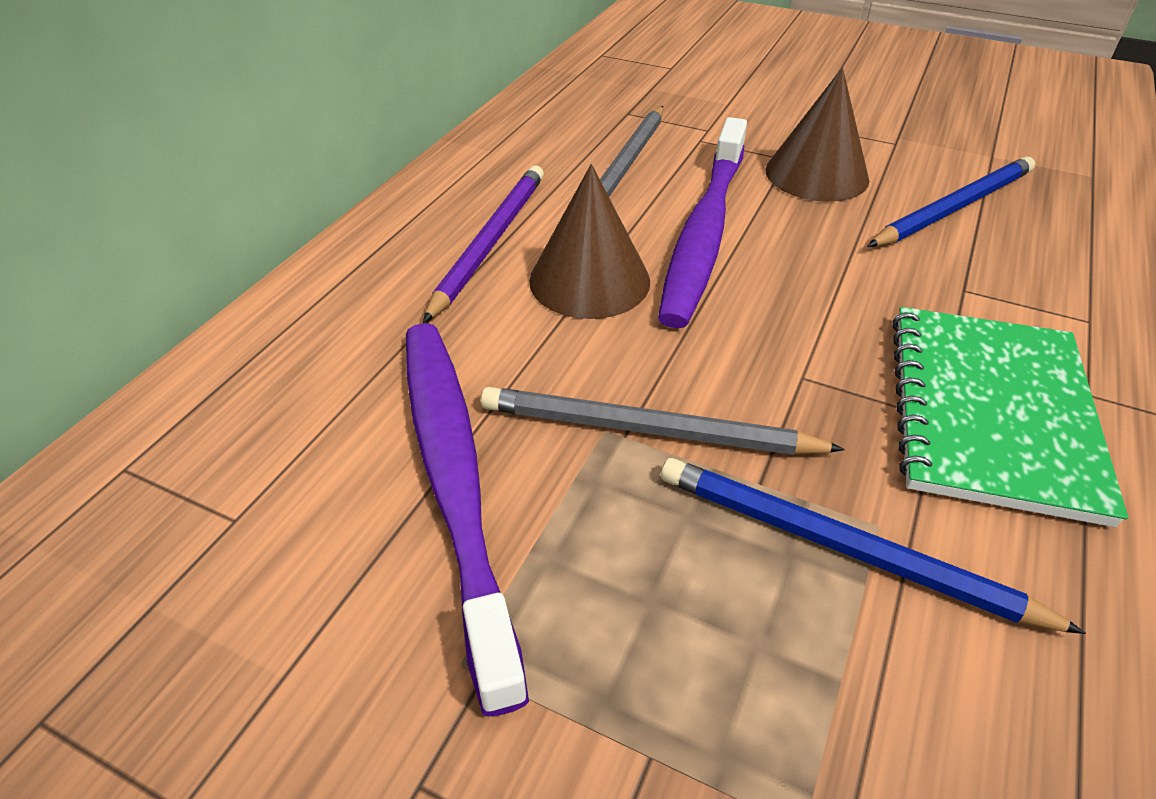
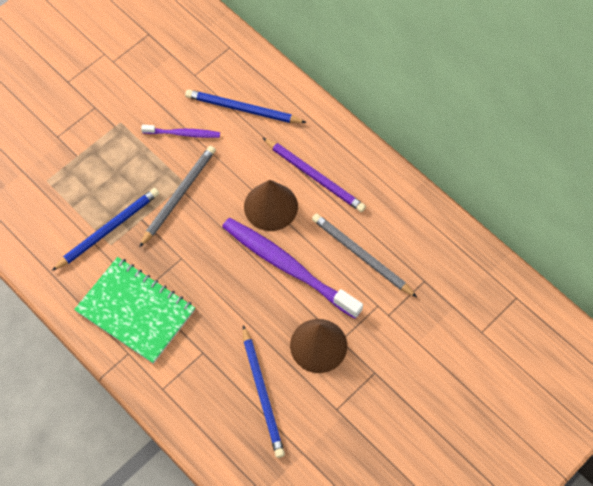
camera: 110 degrees right, 20 degrees up
purple toothbrush [406,323,529,717] -> purple toothbrush [141,125,220,138], size x0.50
none -> blue pencil [185,89,307,123]

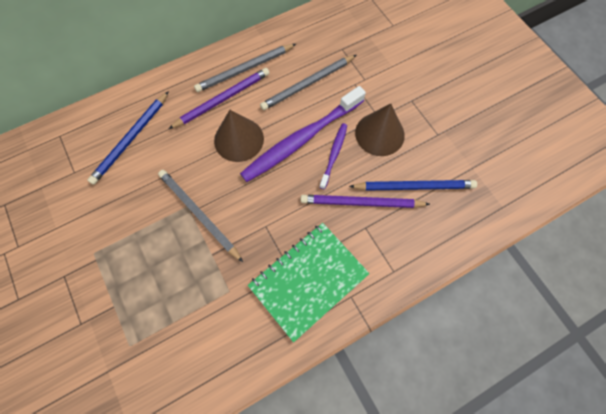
camera: 75 degrees left, 5 degrees up
blue pencil [52,188,159,271] -> none
purple toothbrush [141,125,220,138] -> purple toothbrush moved to [319,123,347,189]
none -> grey pencil [194,44,296,92]
none -> purple pencil [301,195,430,208]

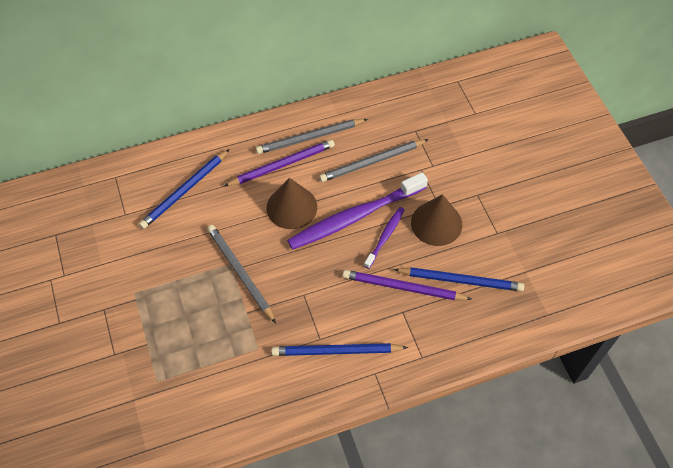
camera: 10 degrees right, 10 degrees down
green notebook [248,223,370,342] -> blue pencil [271,343,408,356]

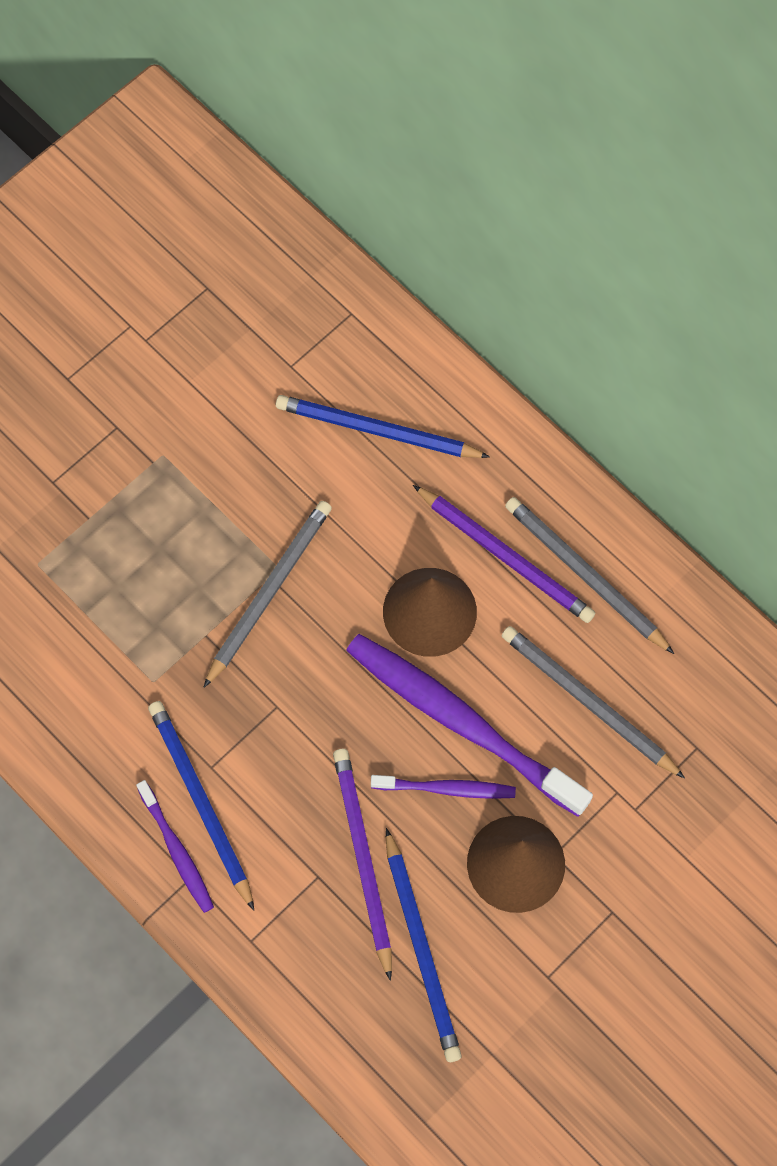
camera: 65 degrees right, 10 degrees up
none -> purple toothbrush [136,780,214,913]

